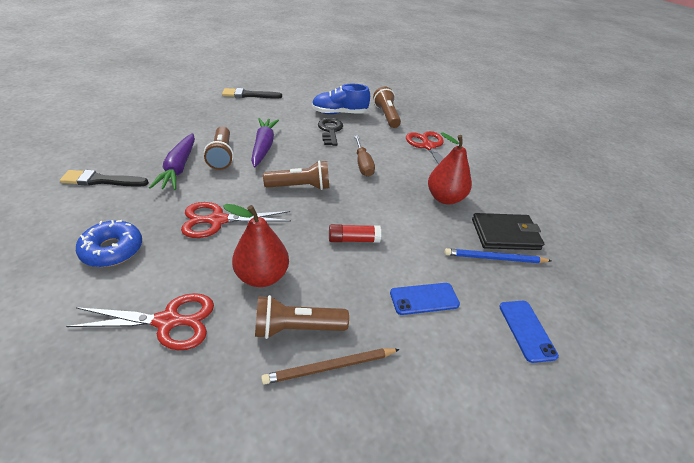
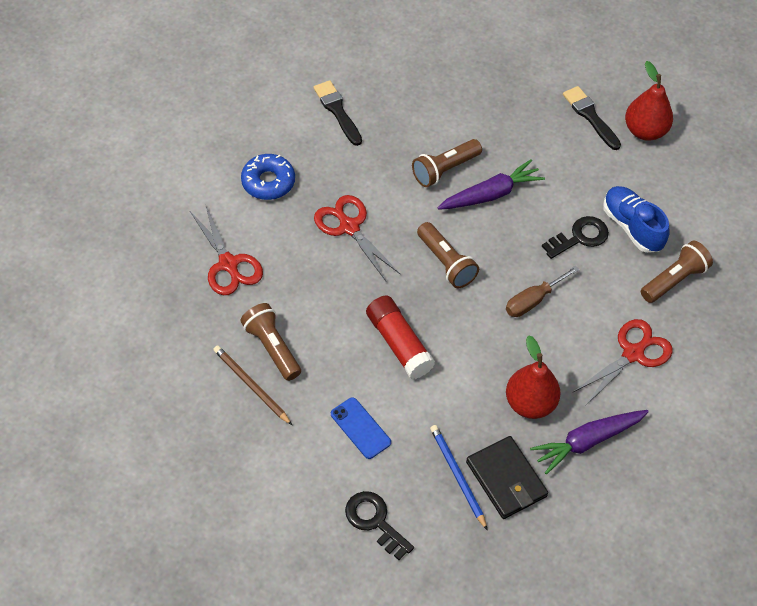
camera: 65 degrees right, 15 degrees up
purple carrot [149,133,195,190] -> purple carrot moved to [530,410,649,474]
red pear [223,204,289,287] -> red pear moved to [625,61,673,141]
red glue stick [329,224,381,243] -> red glue stick [366,296,435,379], size x1.58
blue phone [499,301,559,363] -> black key [345,491,414,560]

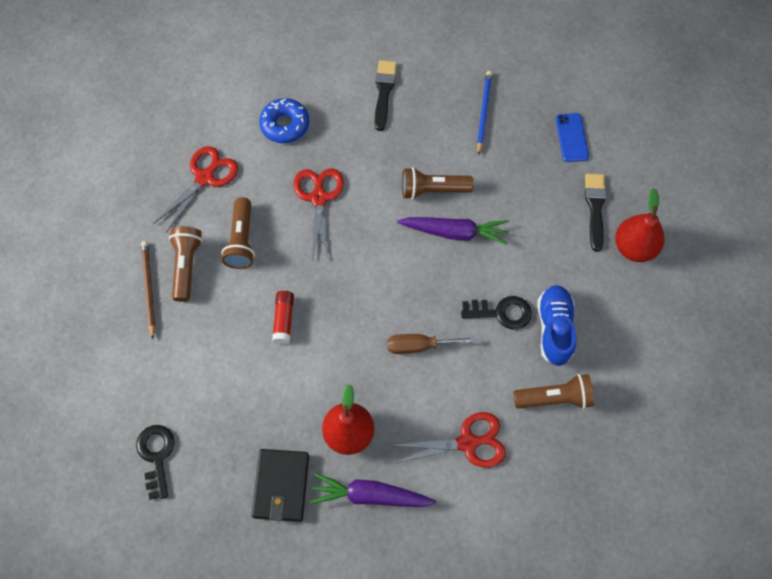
camera: 35 degrees right, 10 degrees up
red scissors [190,204,263,295] -> red scissors turned 150 degrees counterclockwise [153,146,238,233]
blue phone [331,397,391,459] -> blue phone moved to [556,113,589,162]
red glue stick [366,296,435,379] -> red glue stick [272,291,294,344], size x0.63
brown flashlight [417,222,479,288] -> brown flashlight moved to [221,197,255,269]
blue pencil [430,425,487,530] -> blue pencil moved to [477,71,492,155]

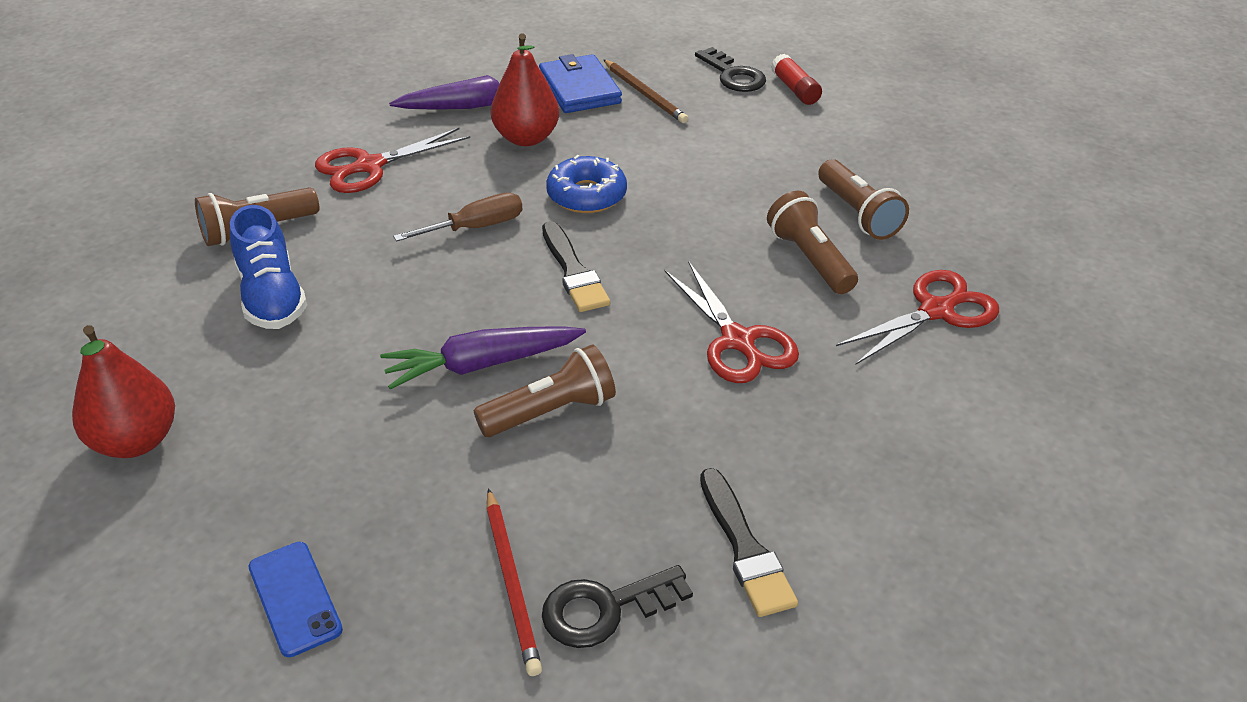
camera: 155 degrees right, 25 degrees down
brown pencil [141,241,155,339] -> brown pencil moved to [604,60,688,123]
red scissors [153,146,238,233] -> red scissors turned 135 degrees counterclockwise [836,270,999,364]
black wallet [252,449,309,522] -> blue wallet [539,54,622,113]
blue donut [259,98,309,143] -> blue donut moved to [546,155,627,213]
red glue stick [272,291,294,344] -> red glue stick moved to [771,54,822,105]
black key [461,296,532,330] -> black key moved to [542,565,693,648]
blue pencil [477,71,492,155] -> red pencil [487,488,542,676]
black brush [585,174,606,252] -> black brush moved to [542,221,610,312]

